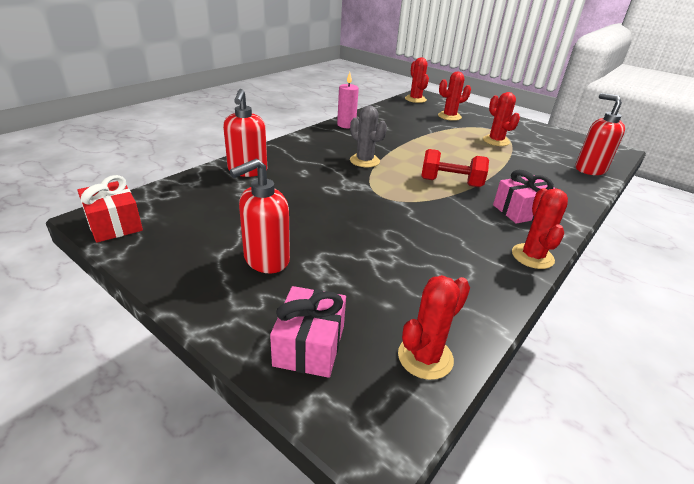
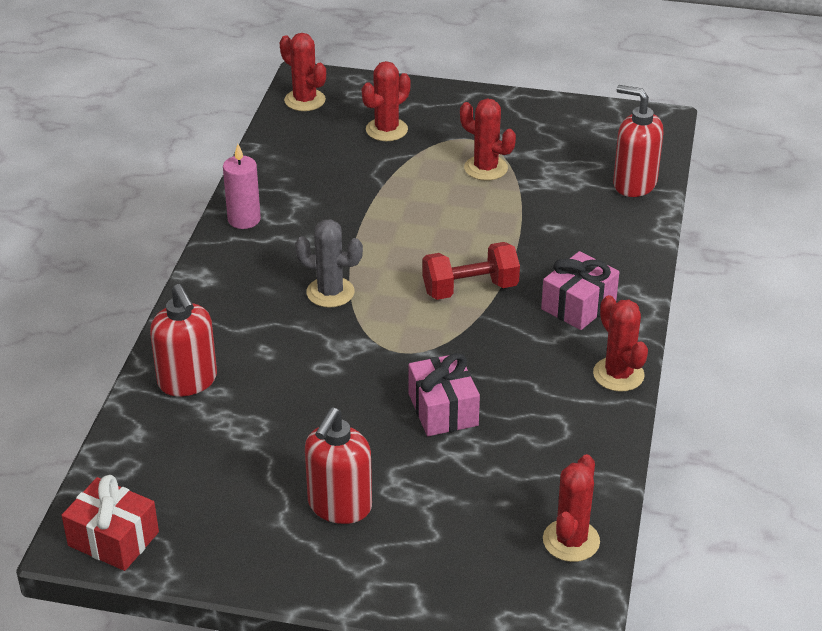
camera: 25 degrees left, 5 degrees up
pink gift [270,286,346,378] -> pink gift moved to [409,353,480,436]

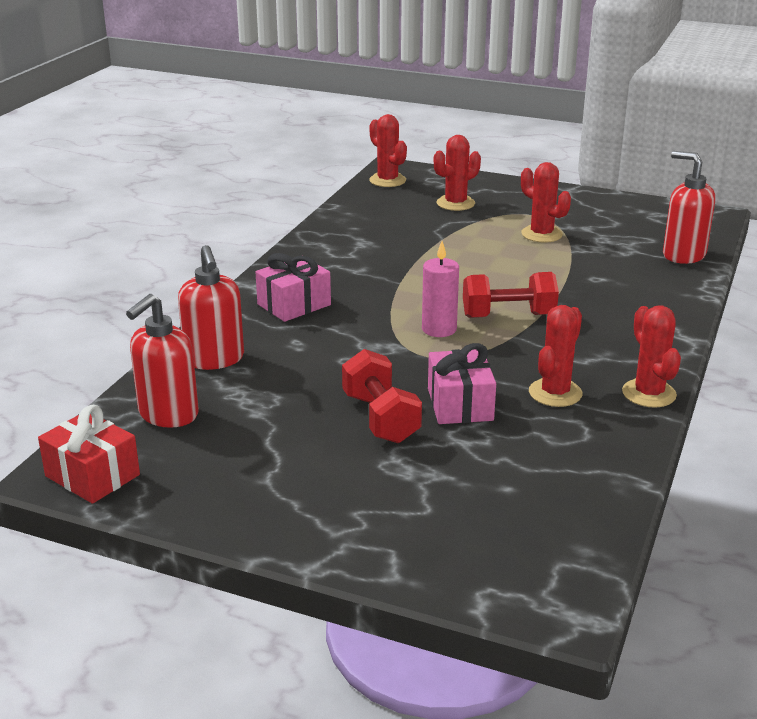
camera: 10 degrees right, 10 degrees down
pink candle [223,144,261,229] -> pink candle moved to [422,241,459,337]
grey cactus [295,219,363,307] -> none
red soap dispenser [305,408,372,524] -> red soap dispenser moved to [126,294,199,428]
pink gift [541,251,619,330] -> pink gift moved to [255,253,331,322]
red cactus [543,454,600,562] -> red cactus moved to [529,305,582,407]
none -> red dumbbell [342,349,422,443]

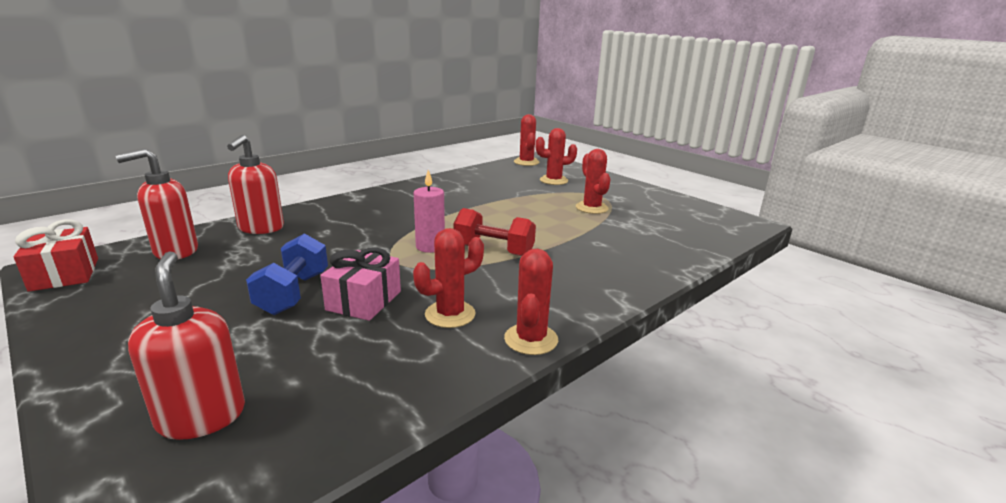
camera: 25 degrees right, 5 degrees down
pink gift [255,253,331,322] -> none
red dumbbell [342,349,422,443] -> blue dumbbell [246,233,328,315]
red soap dispenser [663,151,715,264] -> red soap dispenser moved to [128,251,245,440]

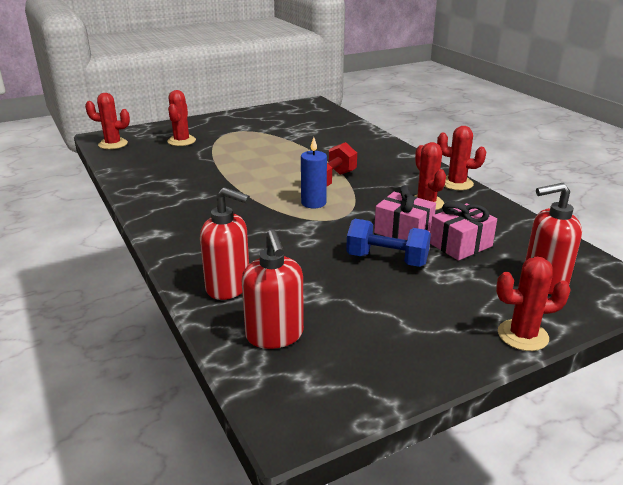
camera: 75 degrees left, 5 degrees up
red gift [14,220,98,292] -> none
pink candle [414,170,445,253] -> blue candle [301,137,327,208]
red cactus [576,149,610,214] -> red cactus moved to [496,257,571,351]
none -> pink gift [430,201,497,261]

